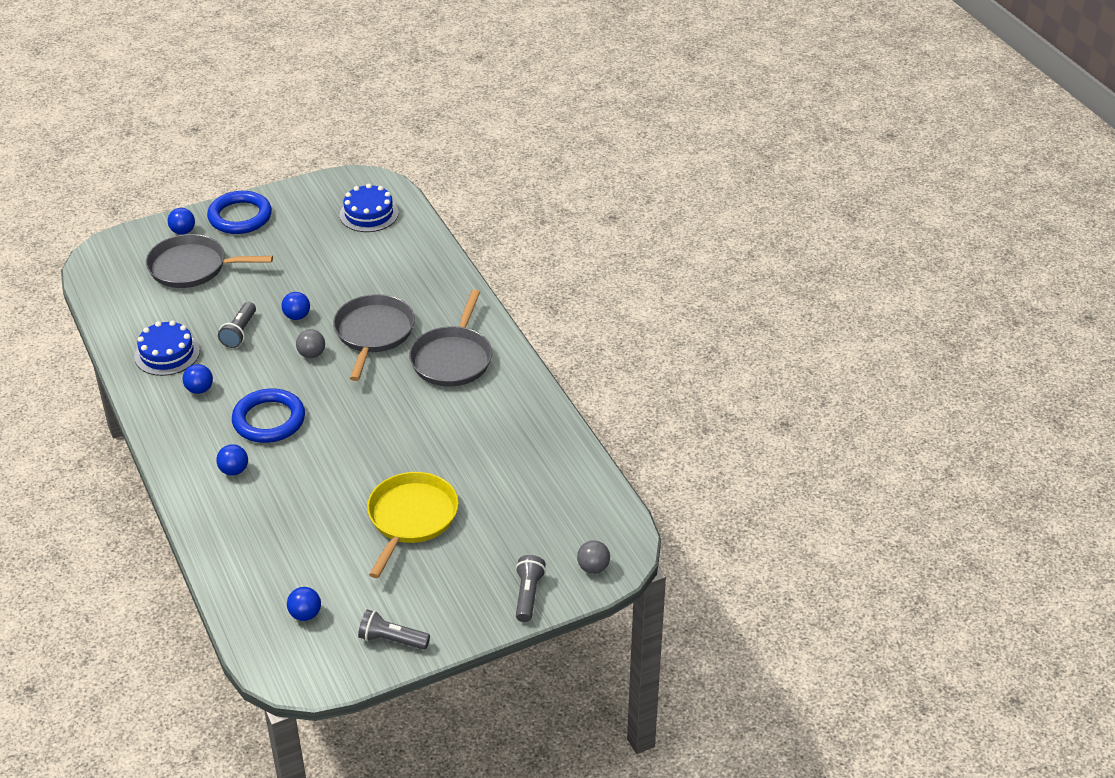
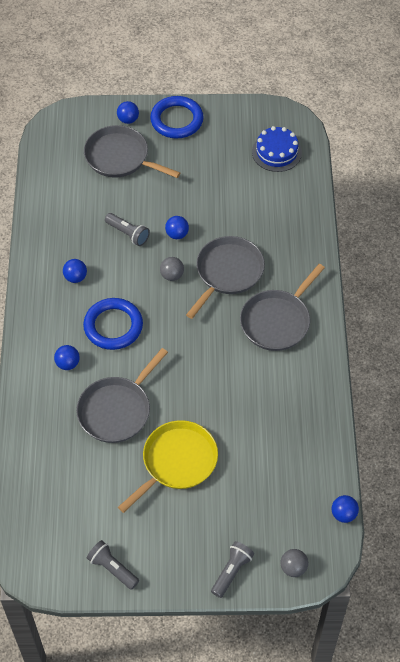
camera: 25 degrees right, 15 degrees up
blue cake [134,320,200,376] -> none
grey flashlight [218,302,256,348] -> grey flashlight turned 90 degrees counterclockwise [105,213,150,246]
blue ball [287,587,321,621] -> blue ball moved to [332,495,359,523]
none -> grey pan [76,348,168,443]

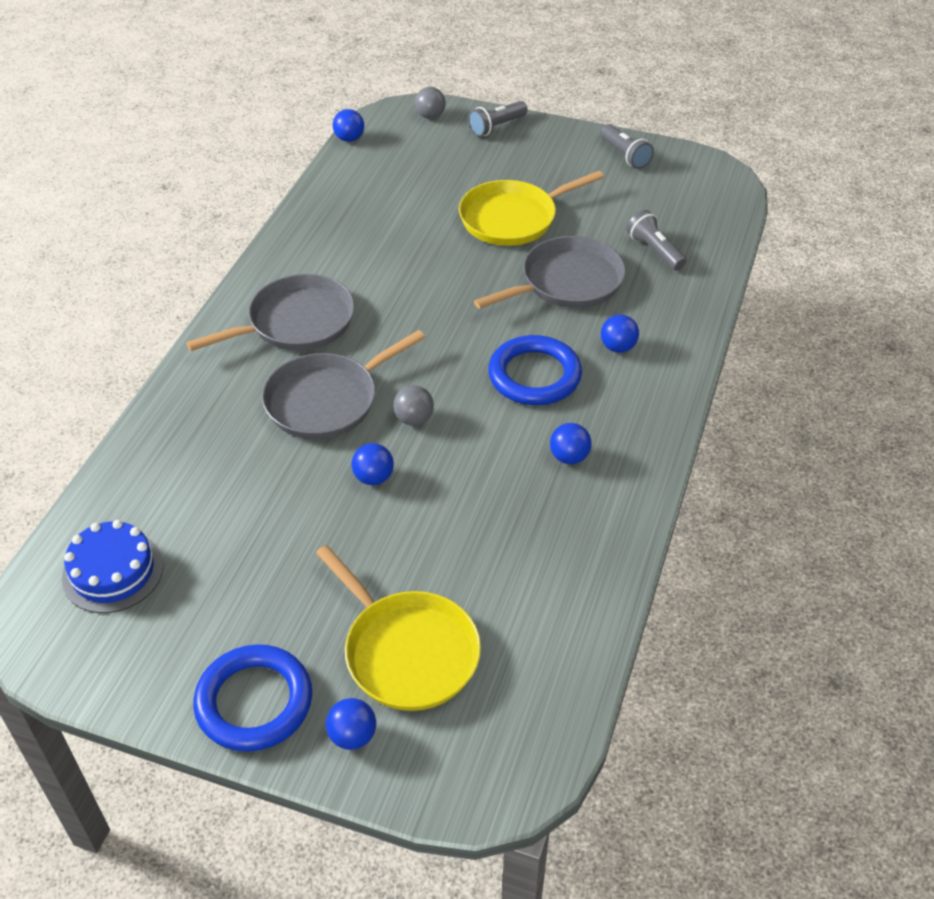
camera: 160 degrees left, 10 degrees down
grey pan [84,125,180,178] -> yellow pan [316,545,481,711]
grey flashlight [105,213,150,246] -> grey flashlight moved to [627,210,687,271]

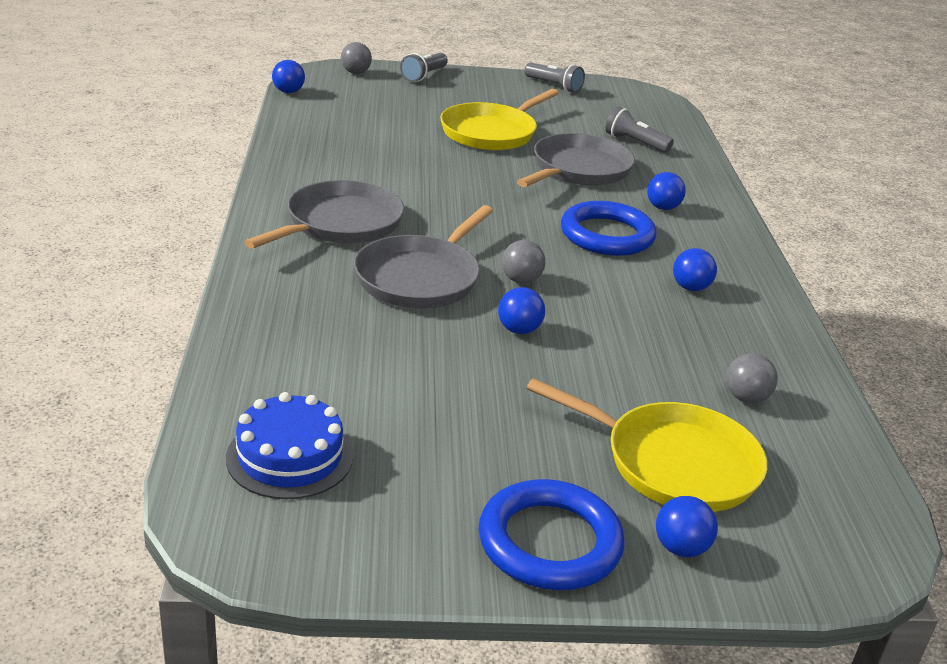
camera: 25 degrees left, 15 degrees down
none -> grey ball [726,353,778,403]

